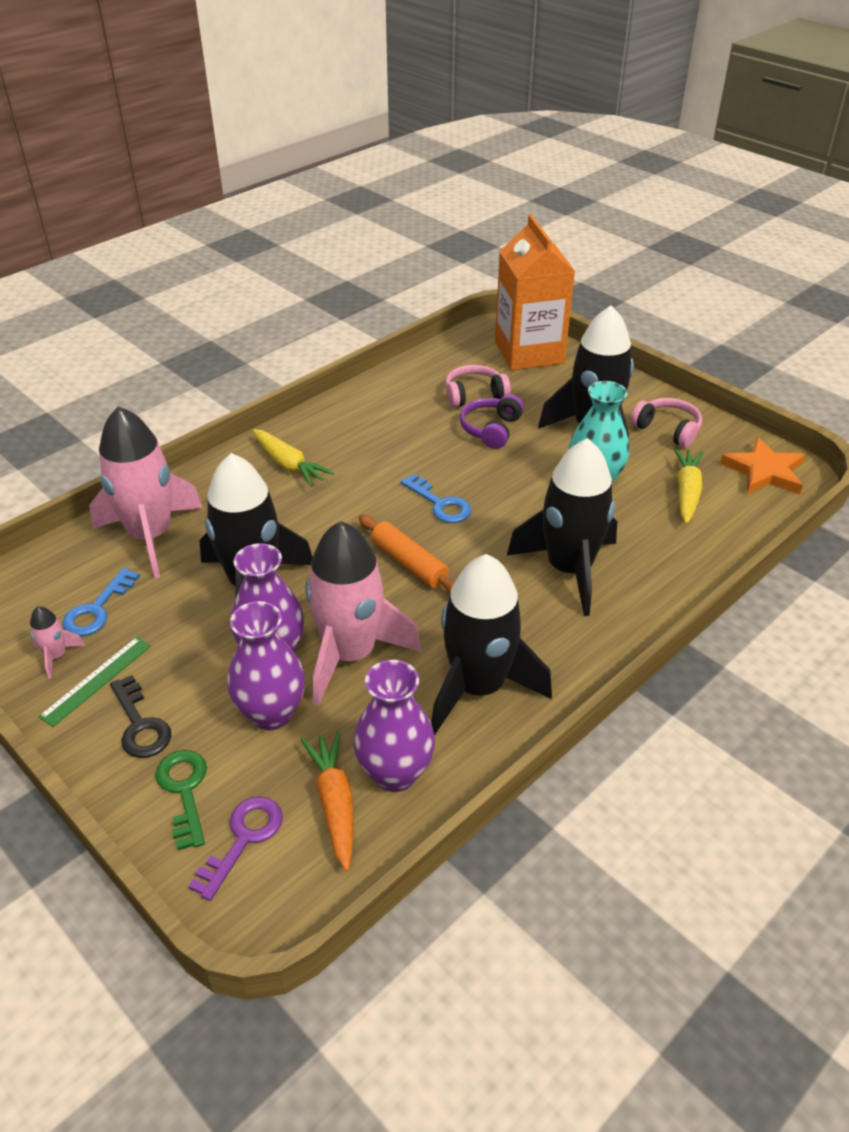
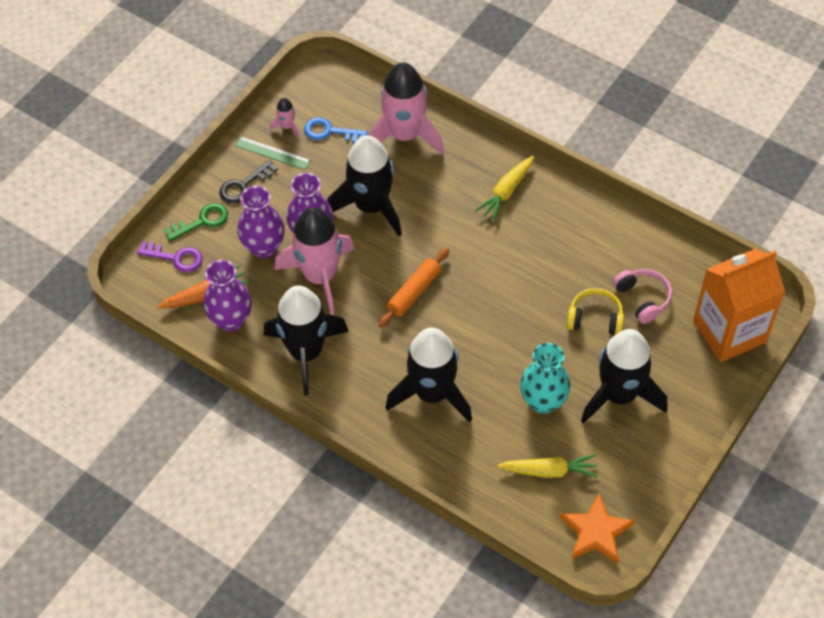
camera: 80 degrees right, 15 degrees up
blue key [400,473,472,523] -> none
purple headphones [460,394,524,449] -> yellow headphones [567,288,624,335]
pink headphones [631,398,702,448] -> none

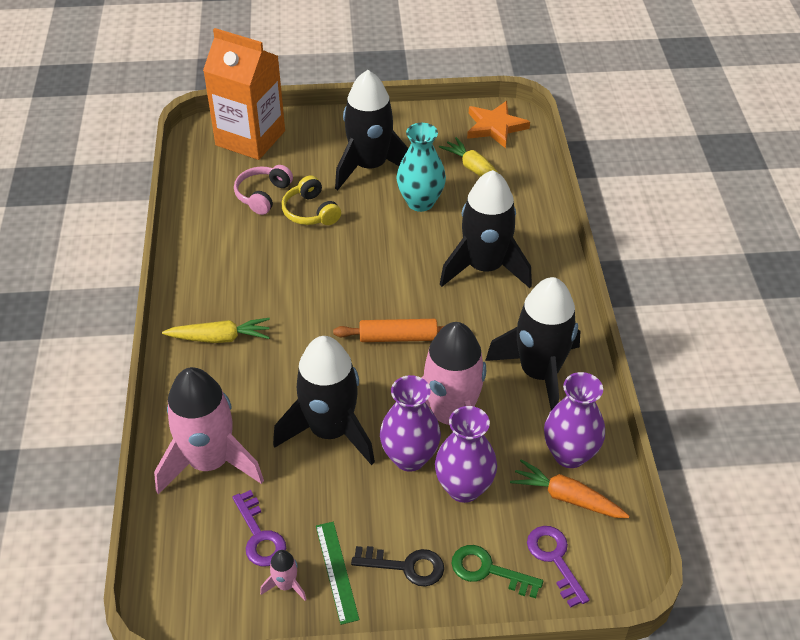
camera: 130 degrees left, 10 degrees down
blue key [304,117,368,143] -> purple key [232,490,286,566]

